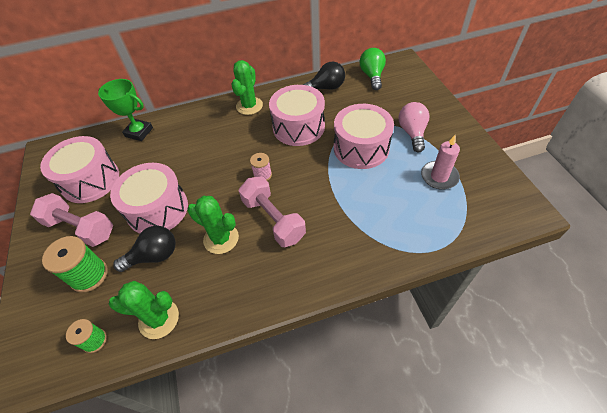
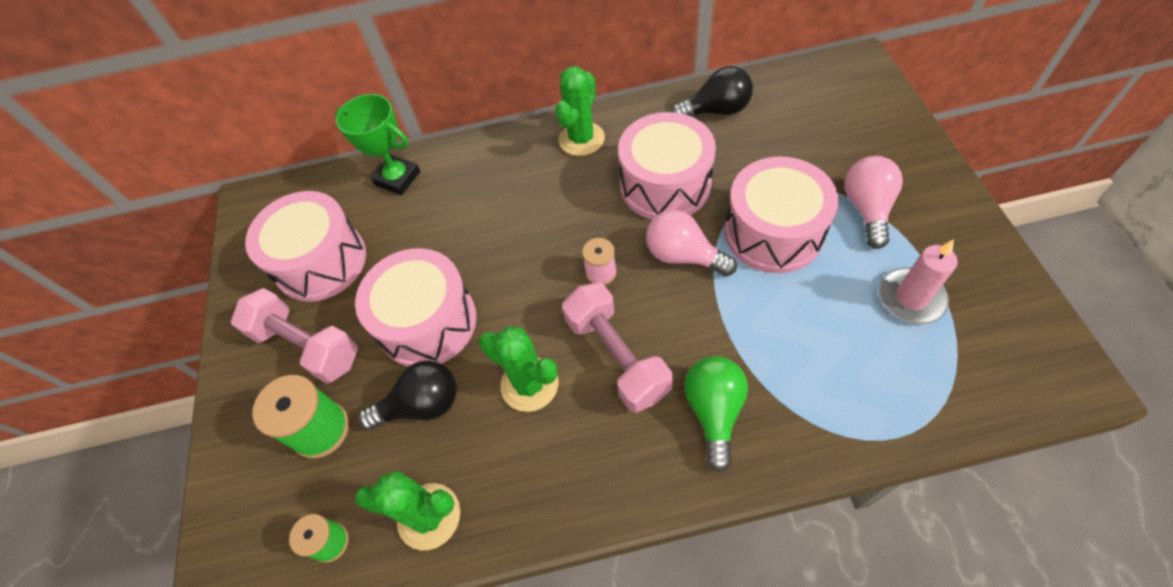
camera: 10 degrees right, 5 degrees up
green light bulb [360,48,386,90] -> green light bulb moved to [685,356,748,473]
none -> pink light bulb [646,210,737,277]

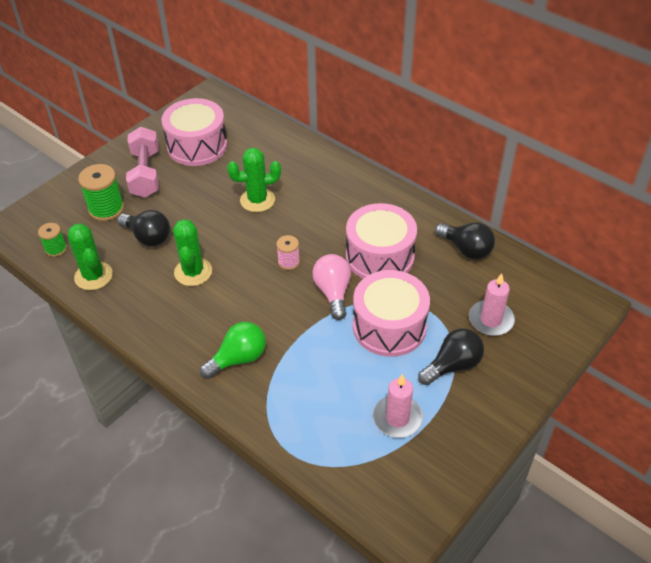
camera: 45 degrees right, 10 degrees down
green trophy [335,94,420,195] -> none
pink drum [355,248,477,367] -> none
green cactus [555,66,605,156] -> green cactus moved to [227,148,281,212]
pink dumbbell [562,282,673,413] -> none
pink light bulb [845,156,903,249] -> black light bulb [418,328,484,385]
none -> pink candle [469,273,515,336]

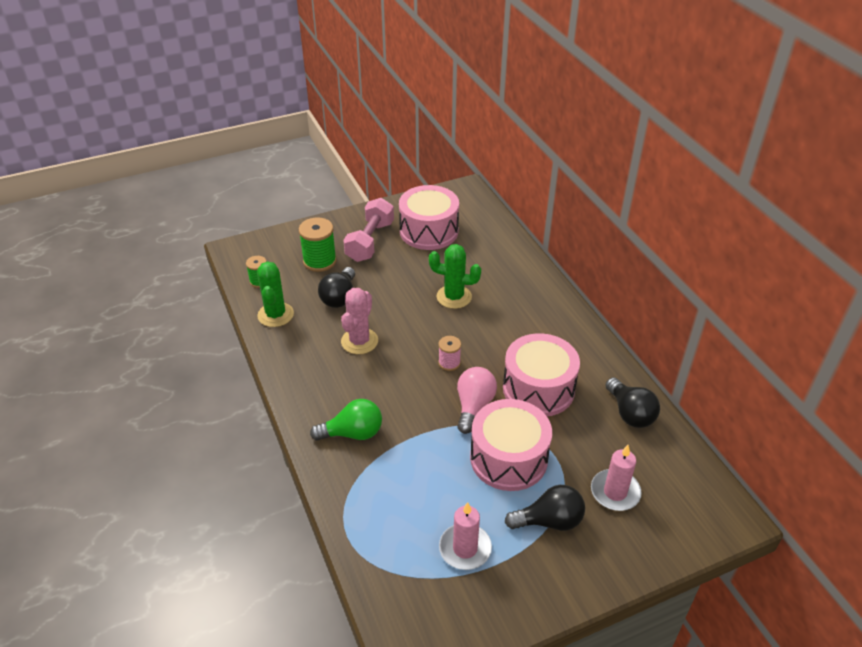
camera: 25 degrees right, 5 degrees down
black light bulb [117,210,170,247] -> black light bulb turned 45 degrees clockwise [318,267,355,308]
green cactus [173,219,212,286] -> pink cactus [341,288,378,354]

